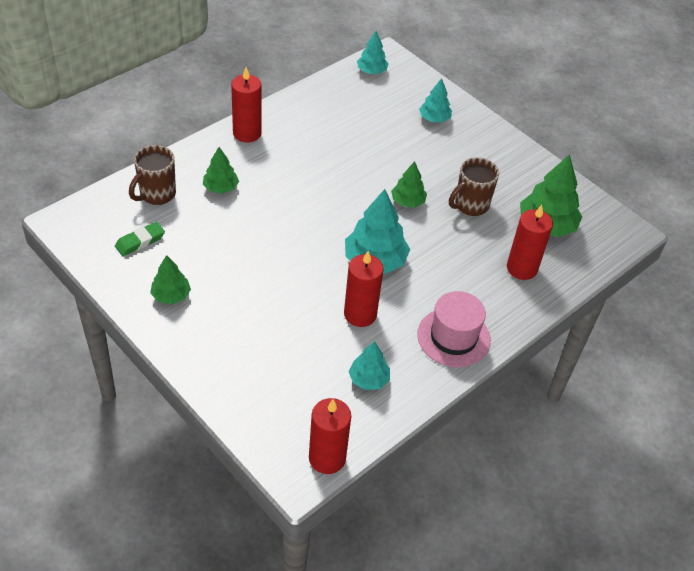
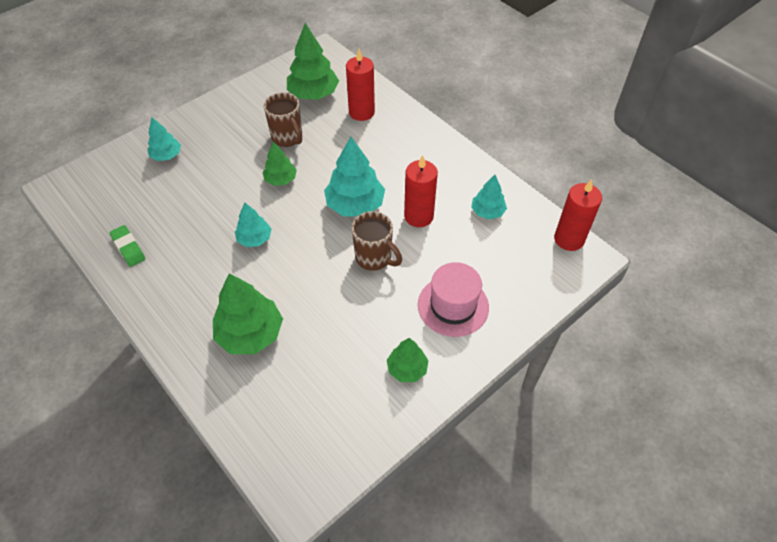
camera: 85 degrees left, 5 degrees up
green eraser [115,222,165,256] -> green eraser moved to [110,225,145,267]
brown mug [129,145,176,205] -> brown mug moved to [352,211,402,271]
green tree [203,147,239,194] -> green tree [213,273,283,354], size x1.72
red candle [231,67,262,142] -> none
turquoise tree [357,31,389,74] -> turquoise tree moved to [235,202,271,247]
pink hat [417,291,491,367] -> pink hat moved to [418,262,489,337]

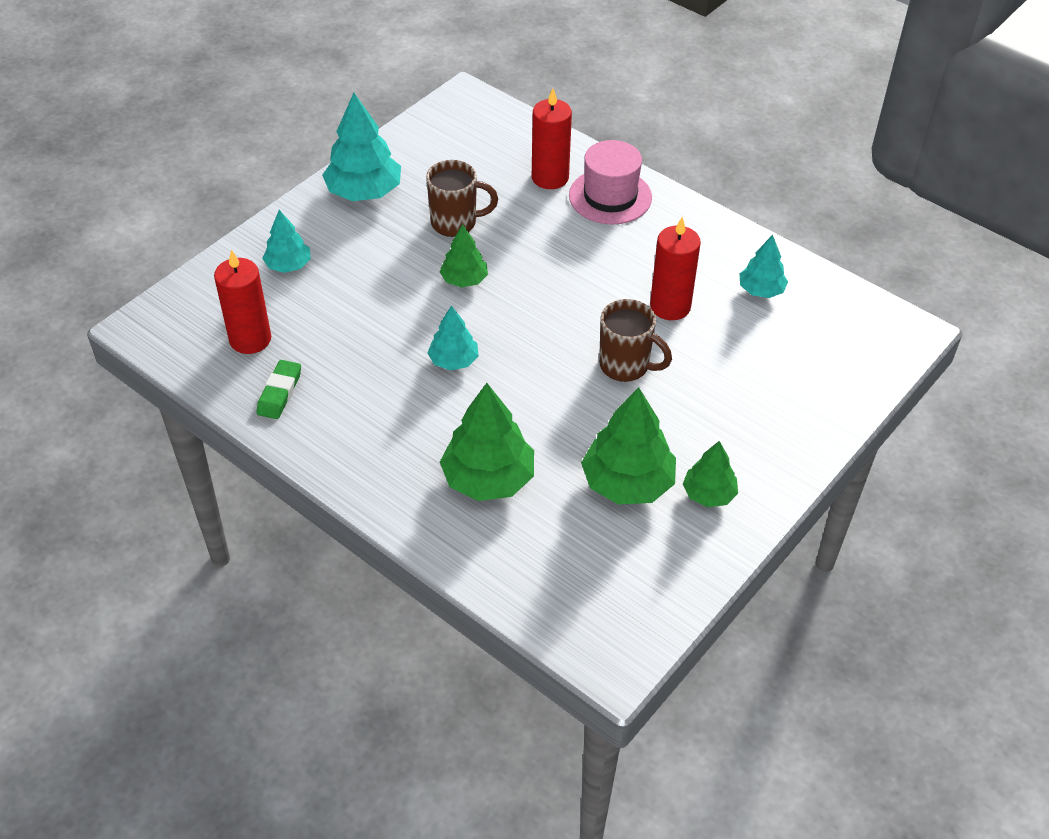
camera: 10 degrees left, 5 degrees down
green eraser [110,225,145,267] -> green eraser turned 60 degrees clockwise [256,360,301,419]
brown mug [264,92,302,147] -> brown mug turned 45 degrees counterclockwise [426,160,498,237]
green tree [287,23,339,100] -> green tree moved to [581,387,676,505]
turquoise tree [324,137,385,216] -> turquoise tree moved to [322,93,401,201]
pink hat [418,262,489,337] -> pink hat moved to [569,140,652,224]
red candle [554,179,602,251] -> red candle moved to [214,250,271,354]

